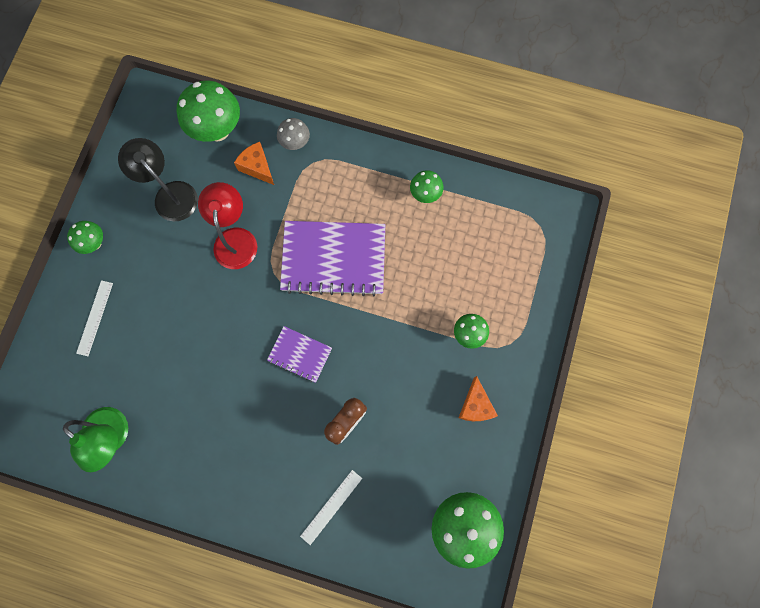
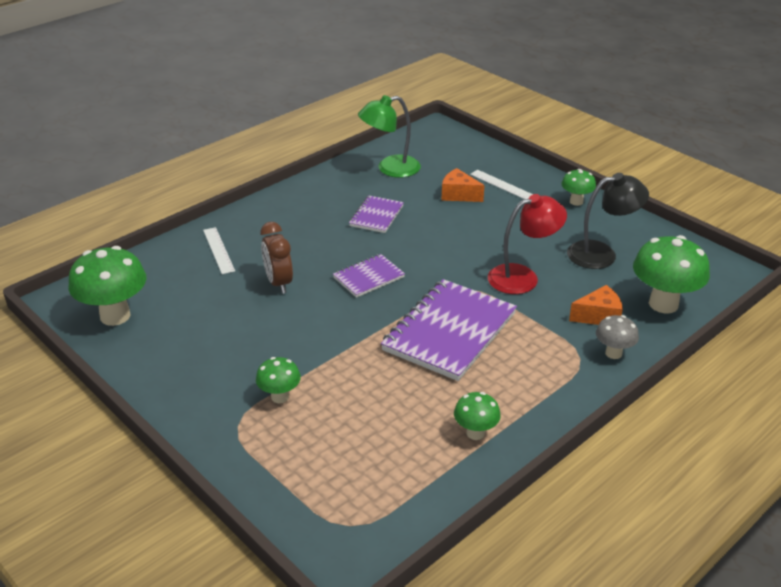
camera: 120 degrees right, 40 degrees down
red lamp [198,182,257,269] -> red lamp turned 45 degrees counterclockwise [488,194,567,294]
orange cheese [459,376,498,421] -> orange cheese moved to [441,168,484,202]
none -> purple notebook [349,196,404,233]

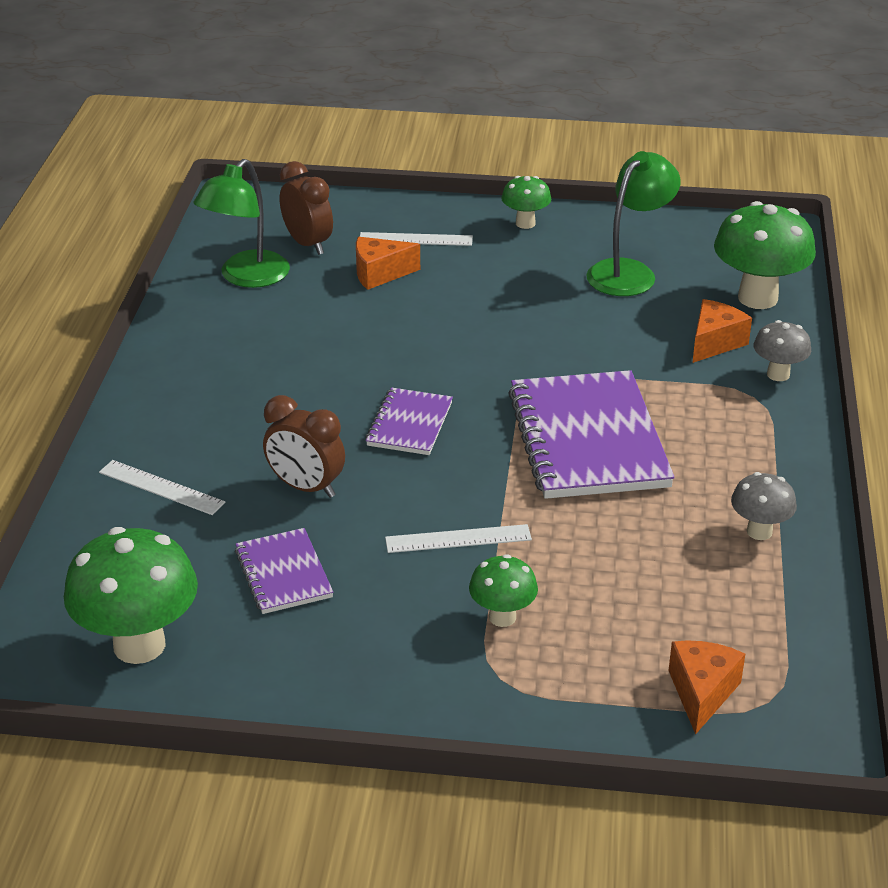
camera: 40 degrees left, 0 degrees up
purple notebook [349,196,404,233] -> purple notebook moved to [235,528,333,614]
green mushroom [454,392,501,440] -> grey mushroom [731,472,797,540]
red lamp [488,194,567,294] -> none
black lamp [567,173,649,269] -> green lamp [586,151,681,296]
none -> brown clock [280,161,333,255]
none -> white ruler [385,524,532,553]
none -> orange cheese [668,640,745,735]

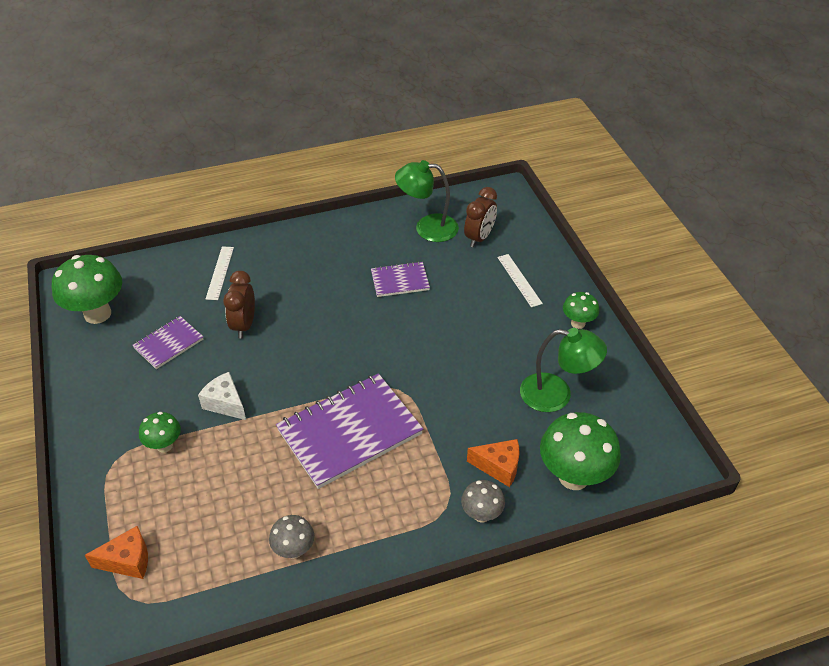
camera: 65 degrees right, 10 degrees up
orange cheese [356,237,420,290] -> none
purple notebook [365,388,453,455] -> purple notebook moved to [371,262,430,297]
white ruler [385,524,532,553] -> white cheese [198,372,246,420]

